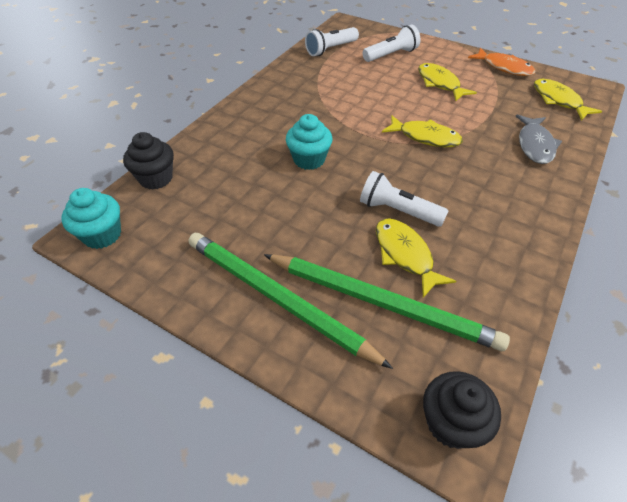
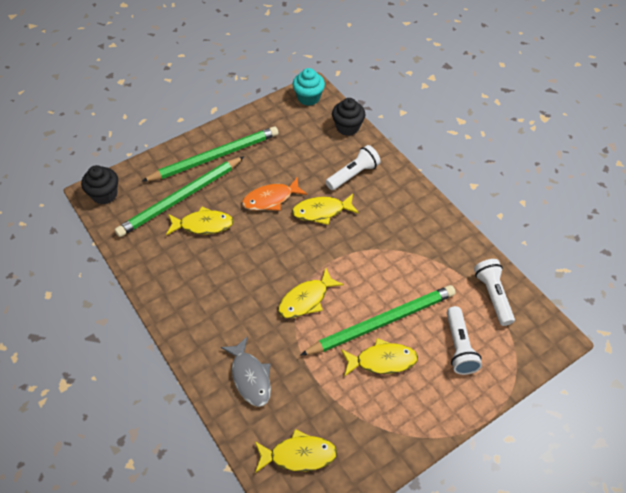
camera: 115 degrees right, 5 degrees up
turquoise cupcake [286,114,332,170] -> yellow fish [292,194,359,225]
white flashlight [360,171,448,227] -> white flashlight moved to [326,145,381,190]
orange fish [468,47,536,76] -> orange fish moved to [242,177,307,211]
grey fish [516,114,562,164] -> grey fish turned 150 degrees counterclockwise [221,336,271,407]
none -> green pencil [300,285,456,356]

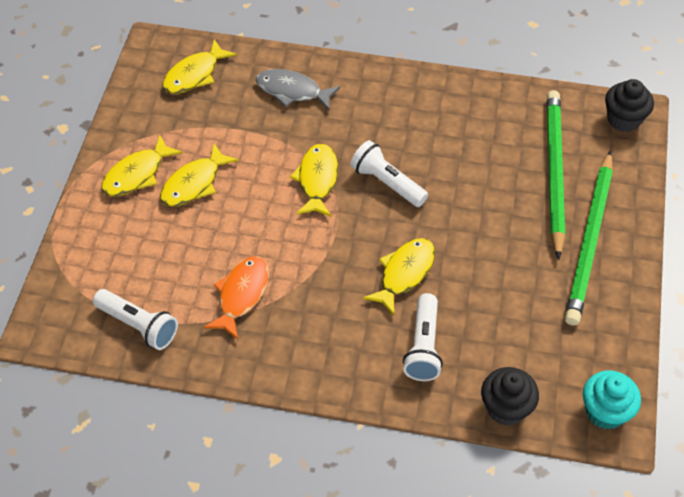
camera: 135 degrees right, 0 degrees up
yellow fish [166,206,234,235] -> yellow fish moved to [101,135,183,196]
orange fish [242,177,307,211] -> orange fish moved to [204,256,269,340]
green pencil [300,285,456,356] -> none
white flashlight [447,306,482,375] -> white flashlight moved to [350,140,428,207]

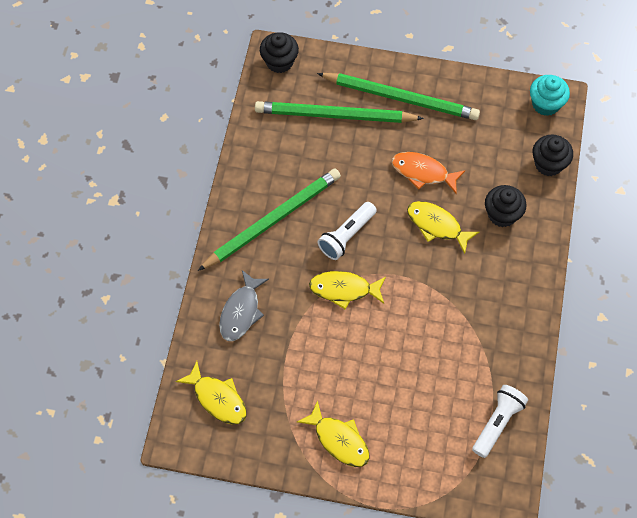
camera: 90 degrees left, 10 degrees up
yellow fish [160,143,239,207] -> none
orange fish [204,256,269,340] -> orange fish moved to [392,152,465,194]
white flashlight [403,293,443,381] -> black cupcake [485,185,527,227]
none -> green pencil [198,169,341,271]

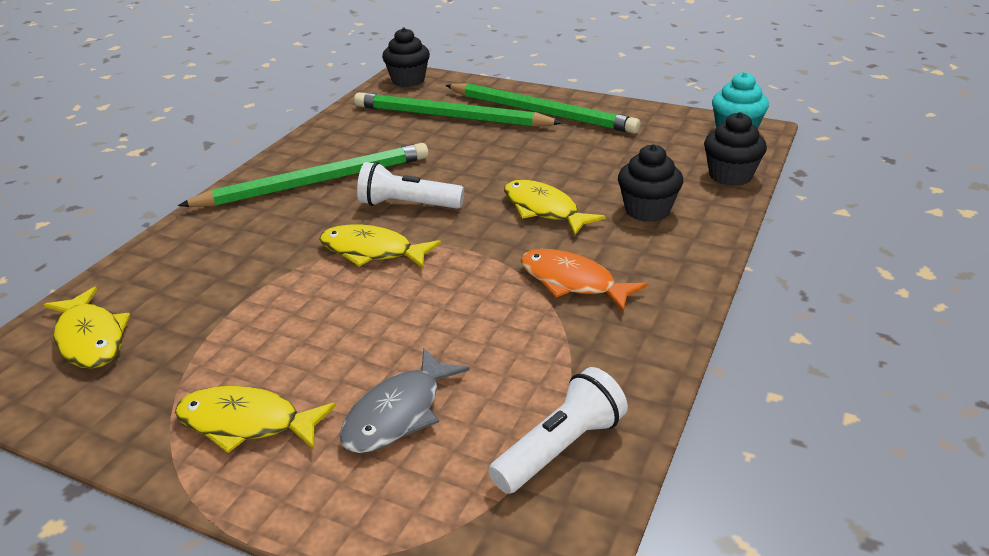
camera: 15 degrees right, 30 degrees down
grey fish [219,270,269,341] -> grey fish moved to [340,348,469,453]
yellow fish [297,400,370,467] -> yellow fish turned 135 degrees clockwise [175,386,336,453]
white flashlight [317,202,377,260] -> white flashlight turned 45 degrees clockwise [357,162,464,209]
orange fish [392,152,465,194] -> orange fish moved to [520,249,648,312]

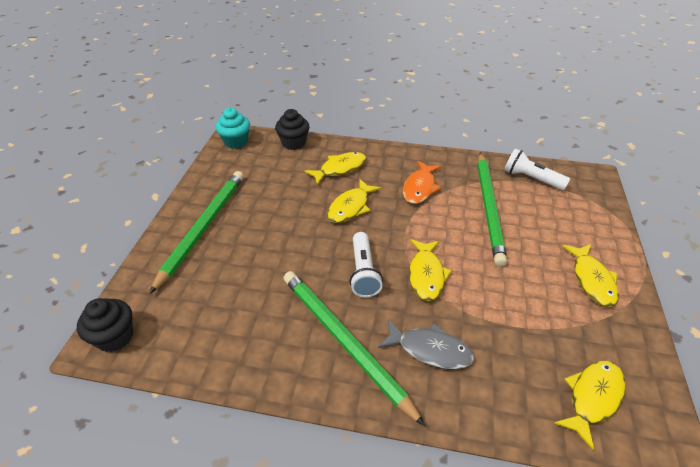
camera: 105 degrees left, 10 degrees up
grey fish [340,348,469,453] -> grey fish moved to [378,319,474,369]
green pencil [354,92,563,127] -> green pencil moved to [477,152,507,267]
black cupcake [618,144,683,222] -> yellow fish [304,152,367,185]

